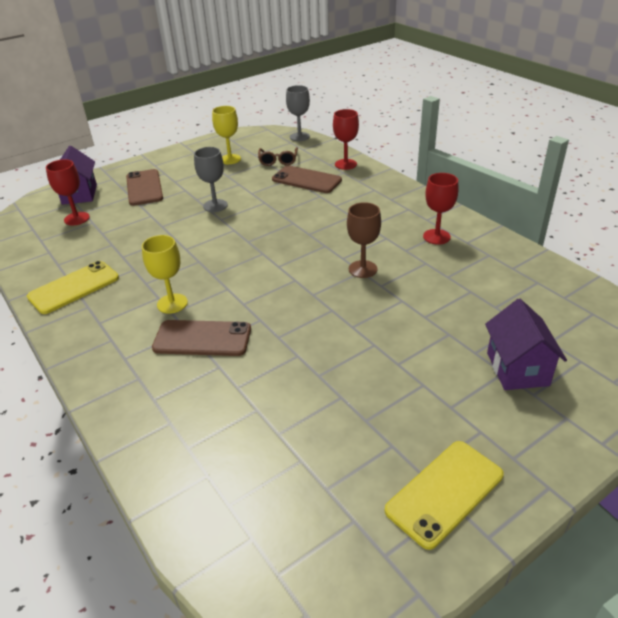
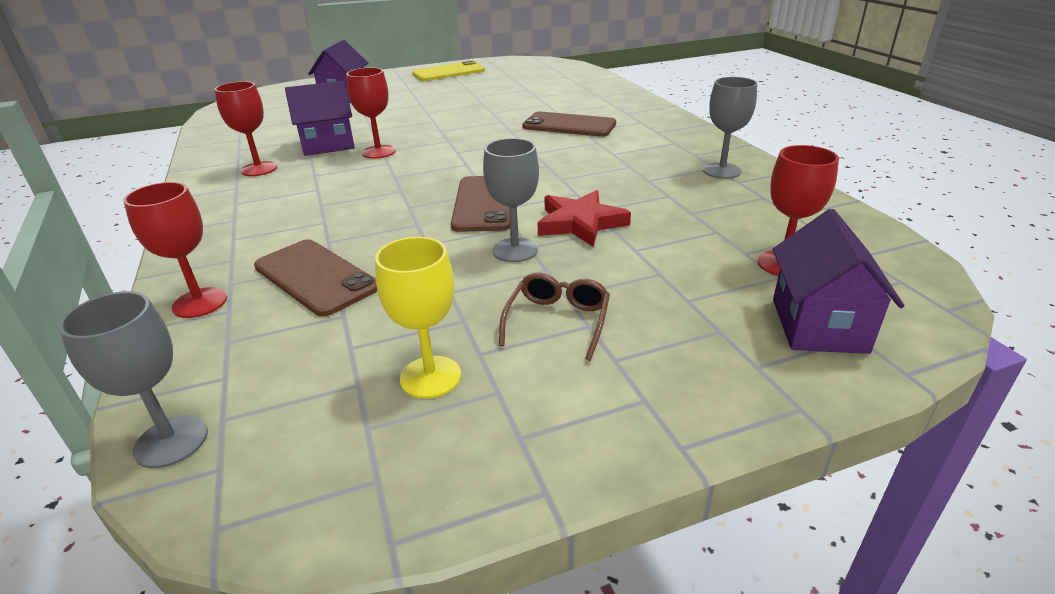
camera: 165 degrees left, 5 degrees down
yellow phone [27,261,119,314] -> grey goblet [703,77,757,179]
brown phone [126,169,163,206] -> brown phone moved to [451,176,510,232]
yellow goblet [142,235,188,314] -> none
brown glasses [258,147,298,166] -> brown glasses moved to [499,273,610,361]
brown goblet [347,202,381,278] -> red goblet [346,67,396,159]
none -> purple house [285,81,355,156]
none -> red star [538,190,631,247]

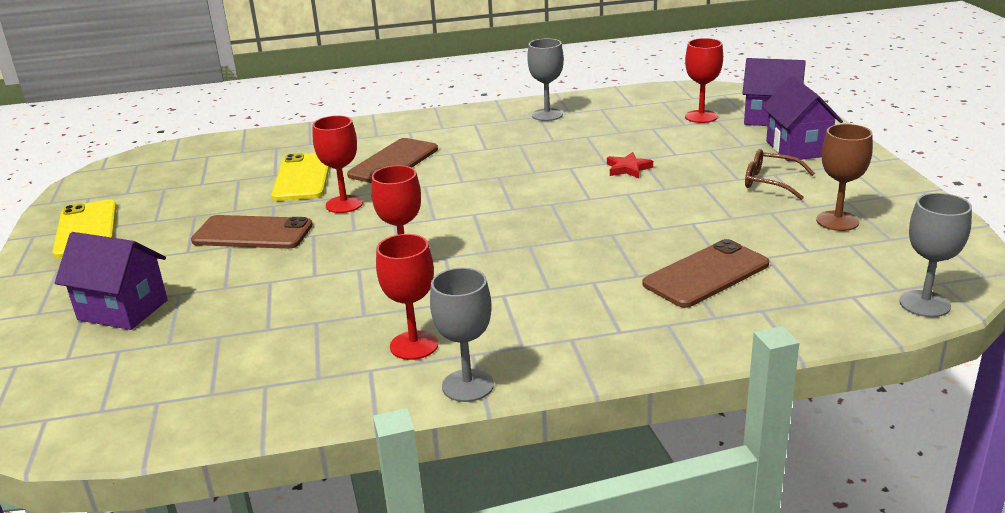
camera: 80 degrees left, 5 degrees down
red goblet [123,182,227,318] -> red goblet moved to [313,115,363,213]
purple house [285,81,355,156] -> purple house moved to [762,76,843,161]
yellow goblet [375,237,461,399] -> brown goblet [816,124,873,231]
brown phone [451,176,510,232] -> brown phone moved to [191,215,313,249]
grey goblet [483,138,539,262] -> grey goblet moved to [430,268,494,402]
red star [538,190,631,247] -> red star [607,152,653,178], size x0.61
none -> yellow phone [271,153,329,201]

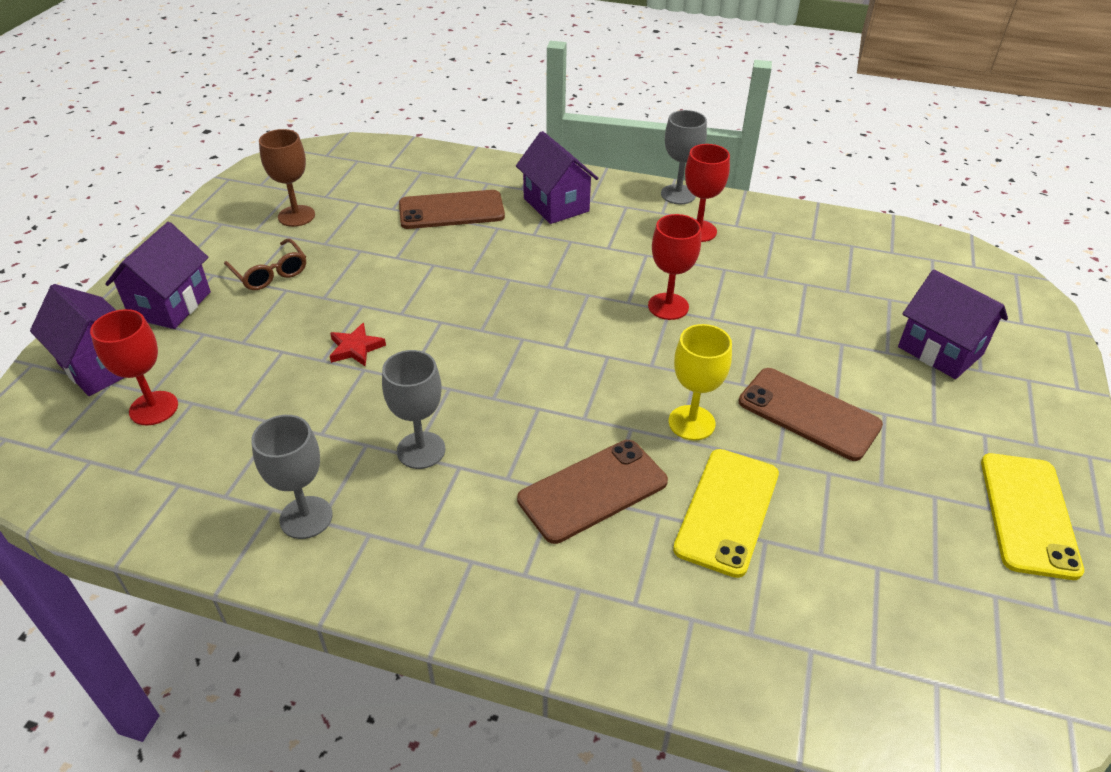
camera: 155 degrees left, 15 degrees up
red goblet [313,115,363,213] -> yellow goblet [669,324,732,440]
grey goblet [899,193,972,317] -> grey goblet moved to [382,350,445,469]
none -> purple house [516,131,599,224]

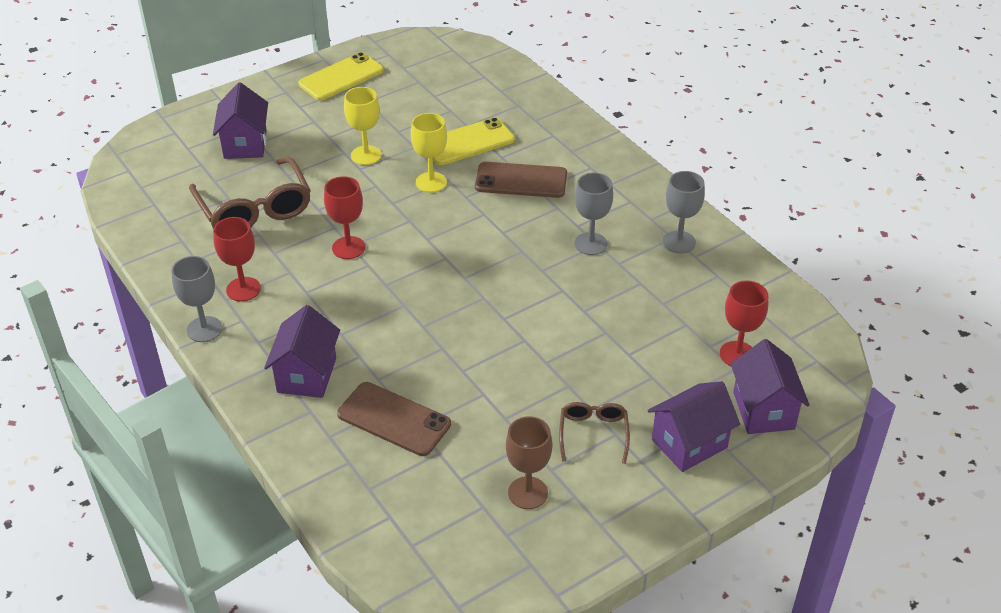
camera: 140 degrees left, 0 degrees up
red star [330,323,386,367] -> none
brown phone [739,368,883,461] -> yellow goblet [344,87,382,165]
none -> brown glasses [189,157,311,229]

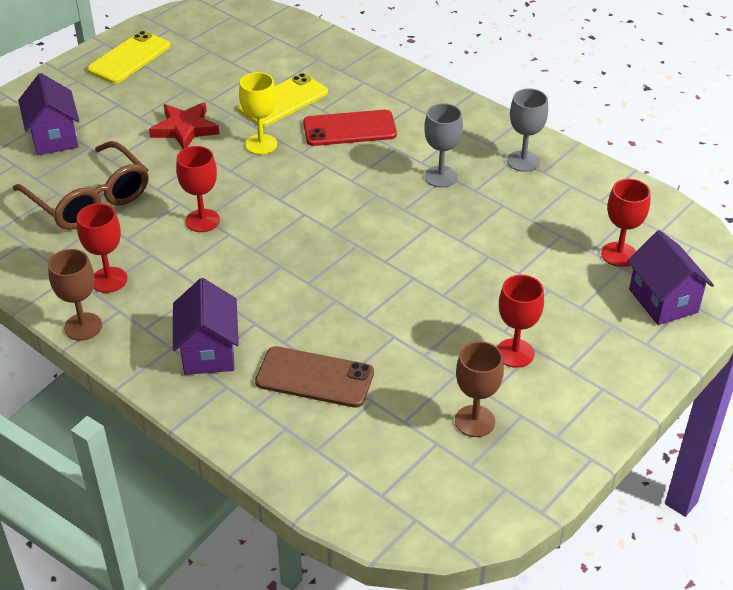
camera: 15 degrees left, 0 degrees up
grey goblet [171,256,223,342] -> brown goblet [48,249,102,341]
yellow goblet [344,87,382,165] -> red star [149,102,219,149]
brown phone [475,162,567,198] -> red phone [303,110,397,146]
brown glasses [559,402,630,464] -> red goblet [497,275,544,368]
purple house [648,381,740,472] -> none

